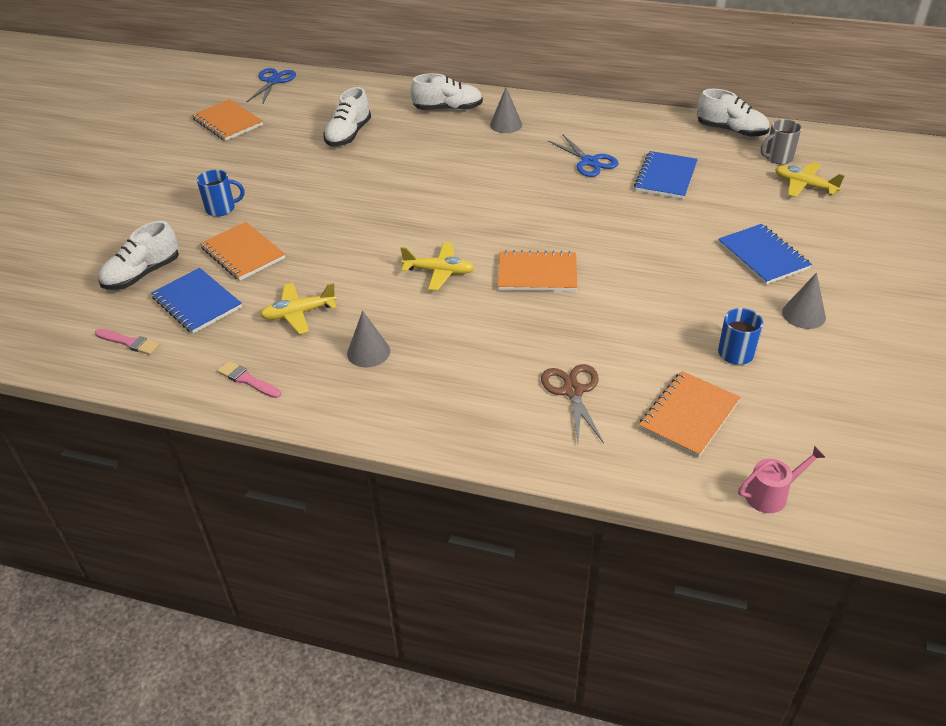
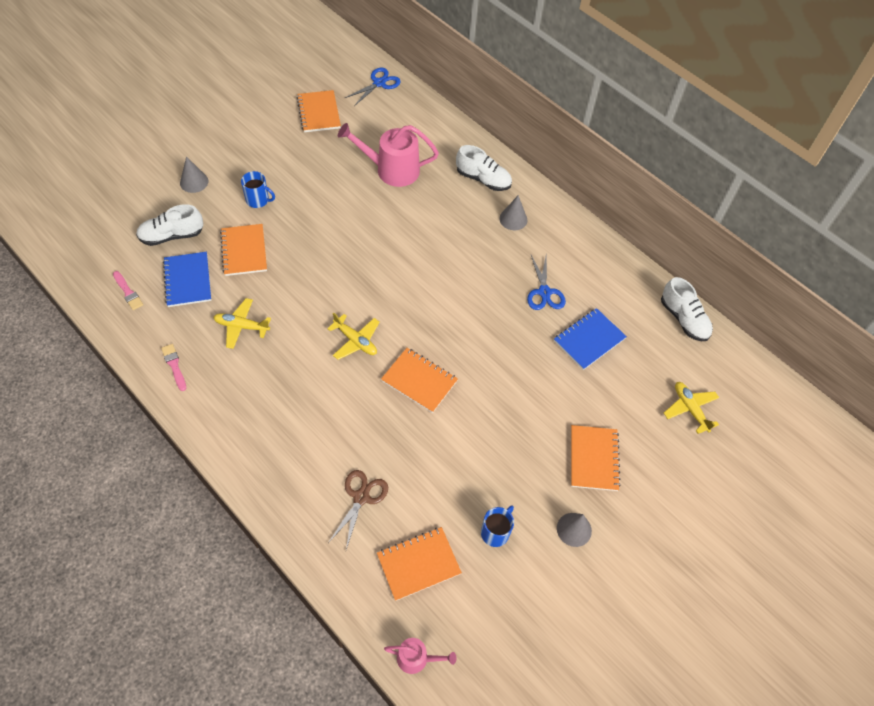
camera: 25 degrees right, 15 degrees up
white shoe [323,87,371,146] -> pink watering can [338,123,439,187]
grey cone [347,311,390,368] -> grey cone moved to [180,156,208,193]
blue notebook [718,224,812,285] -> orange notebook [571,425,621,491]
grey mug [761,119,802,165] -> none

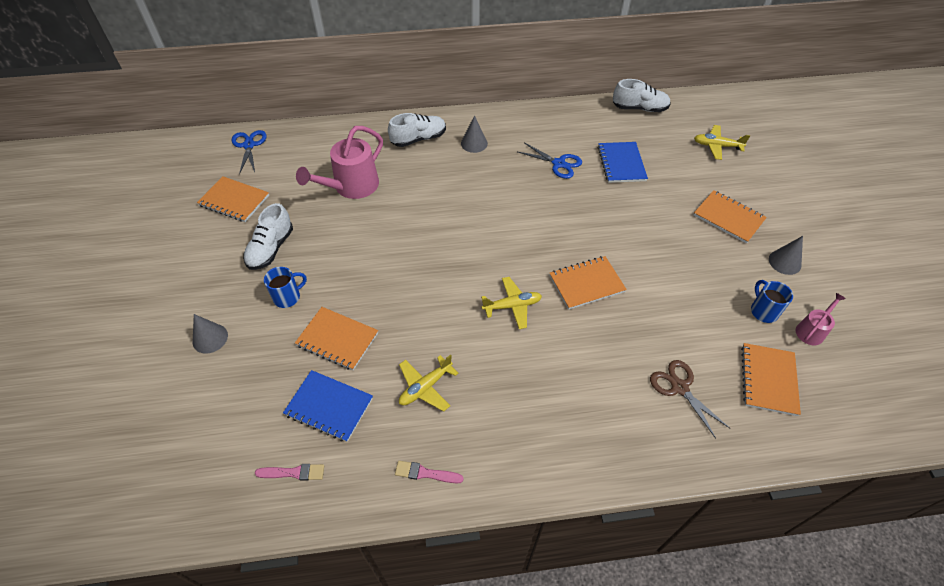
camera: 50 degrees left, 5 degrees down
white shoe [136,204,203,246] -> white shoe moved to [243,203,293,270]
pink watering can [384,638,457,674] -> pink watering can moved to [796,293,846,345]

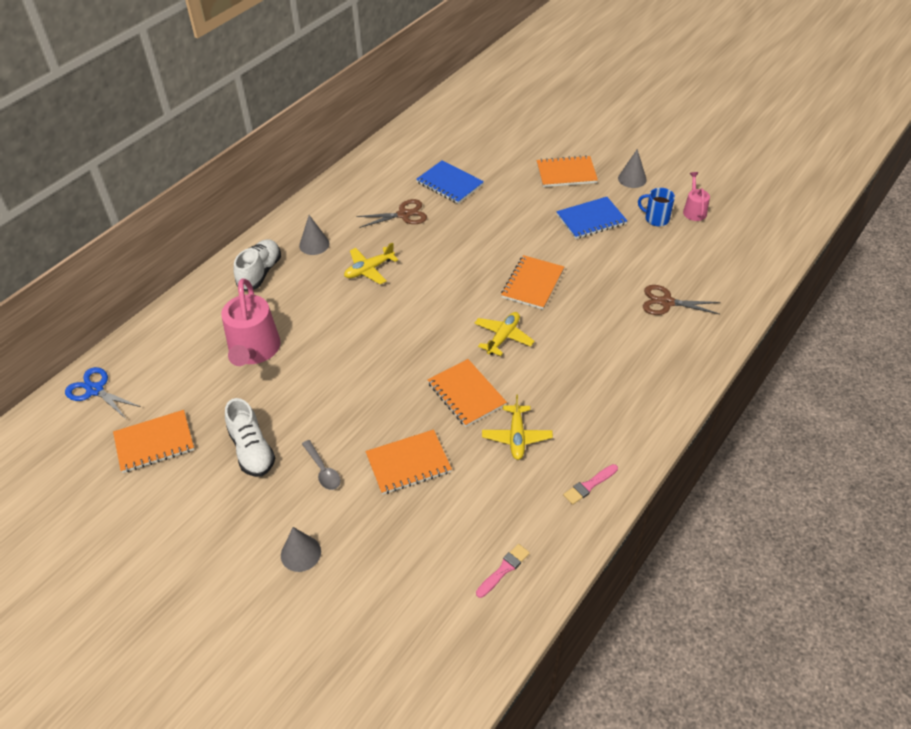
camera: 45 degrees left, 5 degrees down
blue mug [264,267,307,308] -> grey spoon [302,440,341,490]
blue notebook [283,370,373,442] -> blue notebook moved to [556,197,627,239]
blue scissors [518,143,582,179] -> brown scissors [356,199,427,228]
white shoe [613,79,671,112] -> none
yellow plane [694,125,750,160] -> yellow plane moved to [344,243,398,284]
orange notebook [741,343,801,416] -> orange notebook moved to [428,359,507,427]

